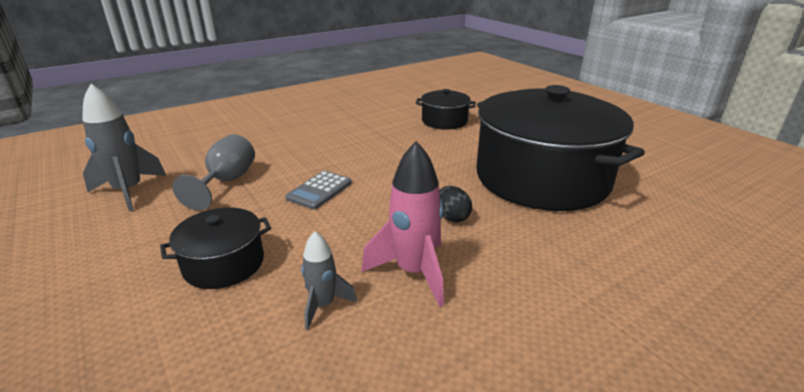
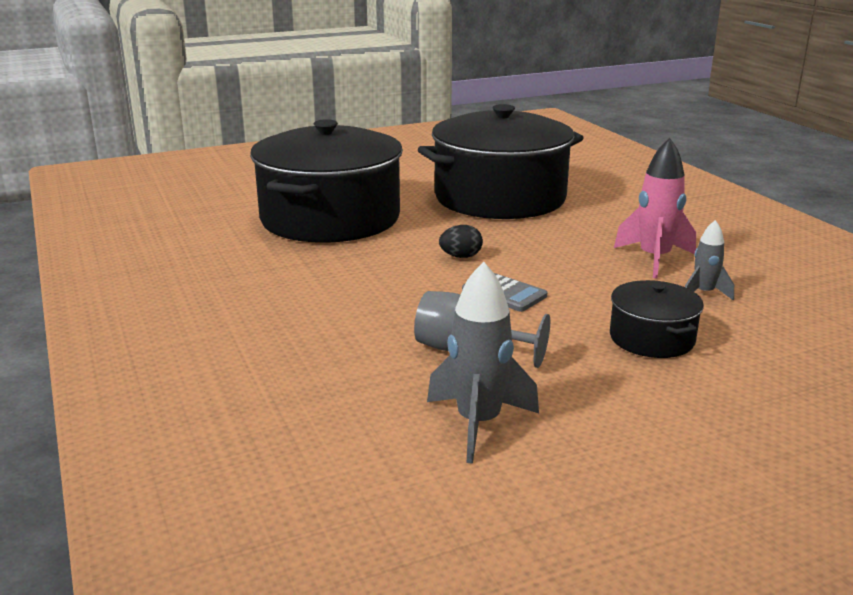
camera: 80 degrees left, 5 degrees down
black pot [416,89,476,129] -> black pot [250,119,403,243], size x2.23
black egg [439,186,472,222] -> black egg moved to [439,225,483,258]

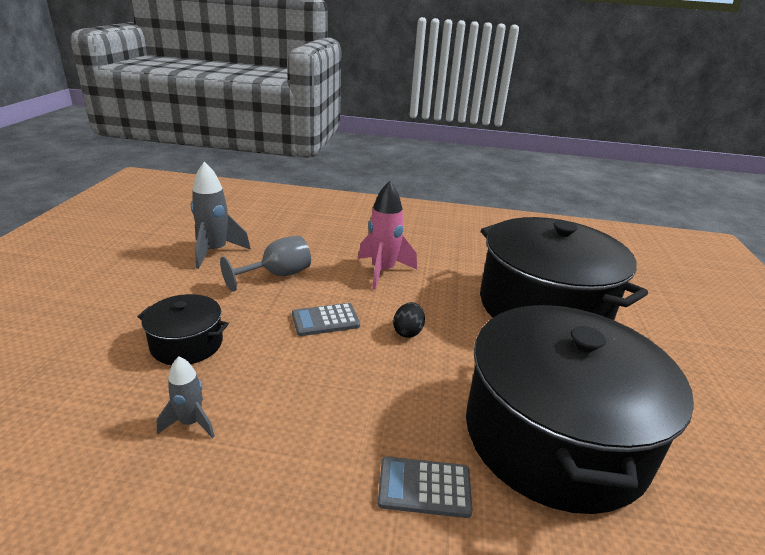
camera: 120 degrees right, 5 degrees up
pink rocket [614,138,696,279] -> pink rocket moved to [358,181,417,290]
none -> grey calculator [378,457,472,518]

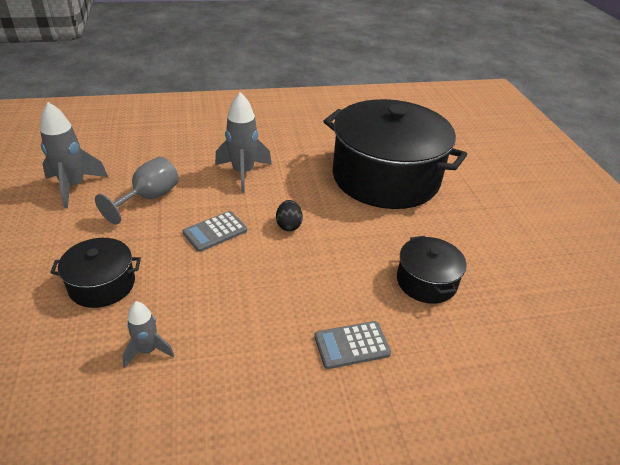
camera: 20 degrees left, 10 degrees up
pink rocket [358,181,417,290] -> grey rocket [215,92,272,193]
black pot [466,305,694,514] -> black pot [397,236,467,304], size x0.45

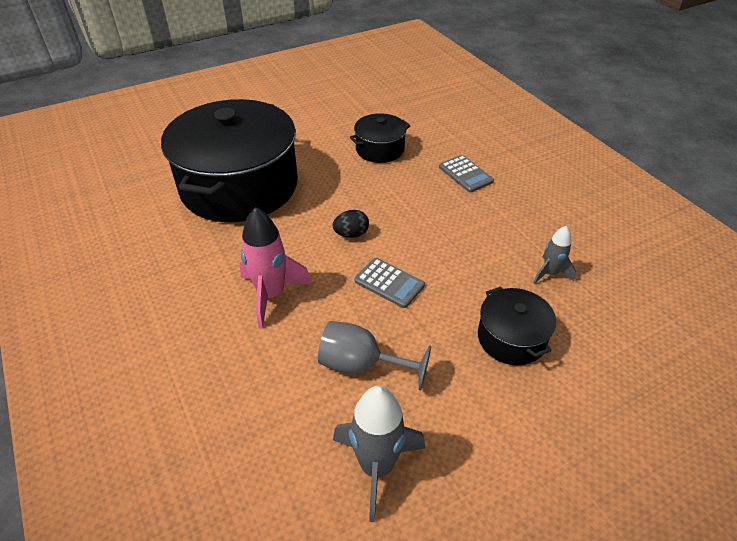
camera: 105 degrees left, 5 degrees up
grey rocket [215,92,272,193] -> pink rocket [239,207,312,328]

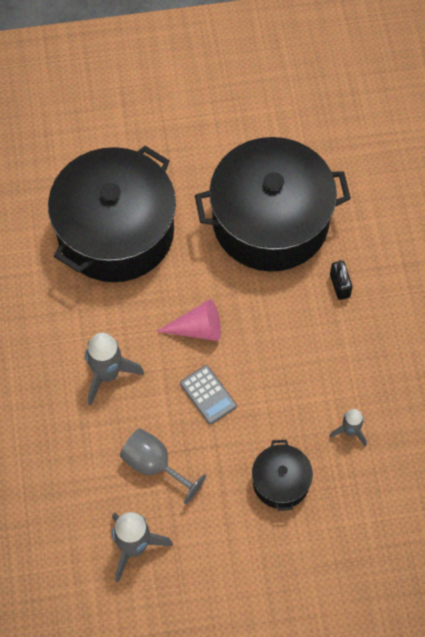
camera: 20 degrees right, 20 degrees up
pink rocket [239,207,312,328] -> grey rocket [85,333,144,405]
black egg [332,210,369,238] -> pink cone [156,299,221,341]
black pot [350,113,410,163] -> black pot [195,137,351,272], size x2.23
grey calculator [439,155,494,193] -> black padlock [330,260,353,300]

